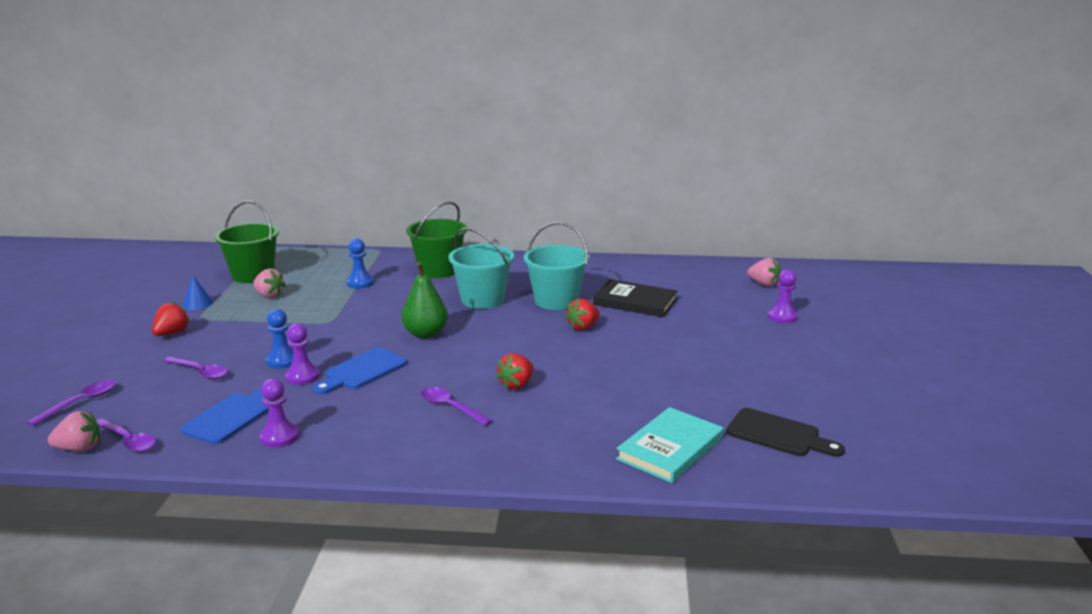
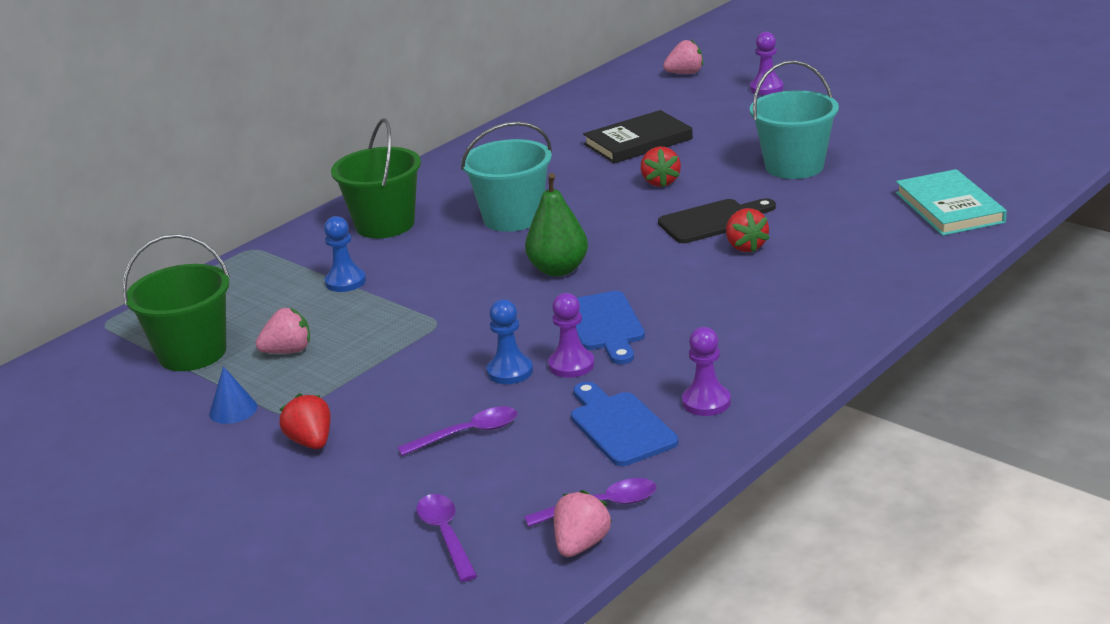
camera: 50 degrees left, 5 degrees up
purple spoon [421,387,492,426] -> none
turquoise bucket [524,222,589,310] -> turquoise bucket moved to [750,60,839,179]
black cutting board [726,408,845,457] -> black cutting board moved to [658,198,776,243]

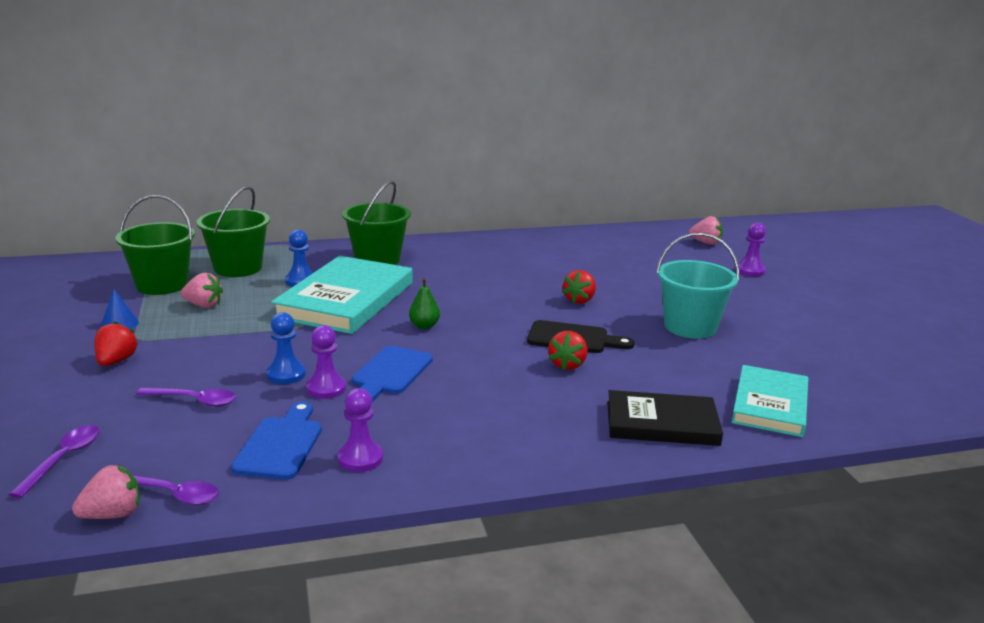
camera: 30 degrees right, 5 degrees down
turquoise bucket [461,122,552,232] -> none
green pear [525,173,588,276] -> green pear [409,278,440,329], size x0.60
black book [583,110,693,164] -> black book moved to [607,390,723,446]
none -> green bucket [196,186,270,277]
none -> turquoise book [271,256,412,334]

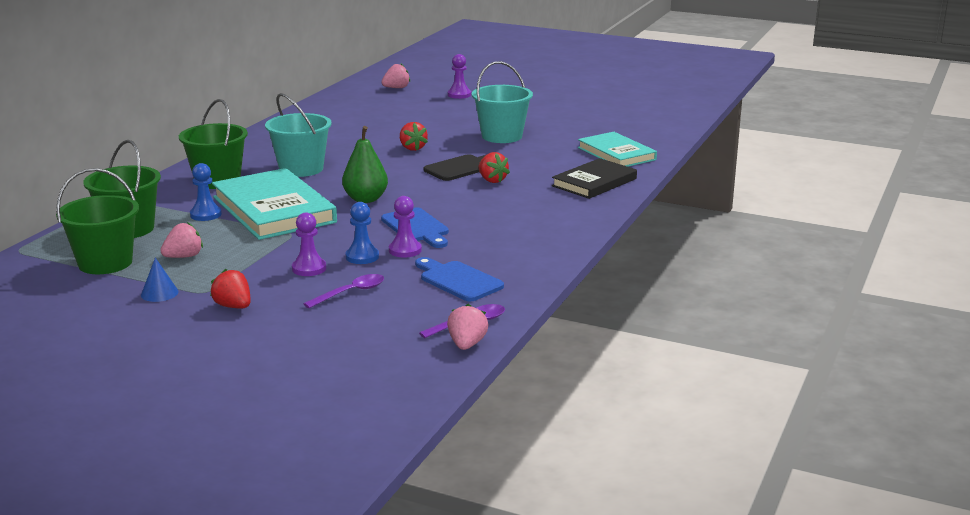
camera: 50 degrees left, 0 degrees up
purple spoon [9,425,100,498] -> none
purple pawn [338,388,383,472] -> purple pawn moved to [292,213,326,276]
green pear [409,278,440,329] -> green pear [342,126,388,203], size x1.66
none -> turquoise bucket [265,93,332,177]

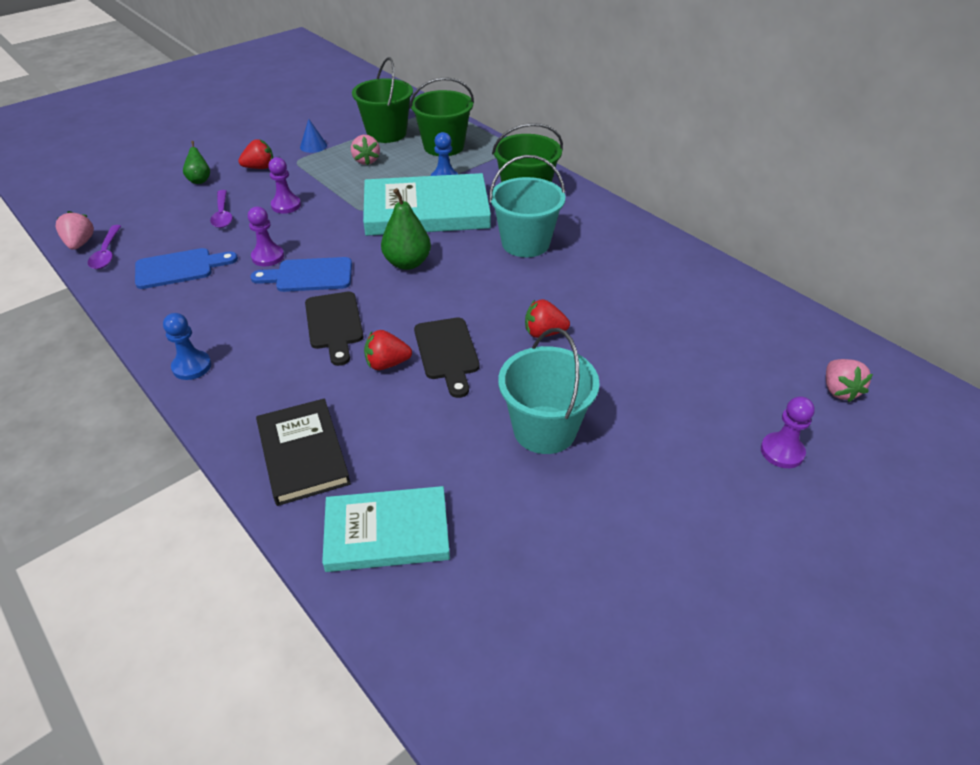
camera: 115 degrees right, 20 degrees up
blue pawn [346,202,379,264] -> blue pawn moved to [163,313,211,380]
pink strawberry [447,304,489,350] -> pink strawberry turned 135 degrees counterclockwise [55,211,94,250]
none -> green pear [183,141,210,184]
none -> black cutting board [305,292,363,366]

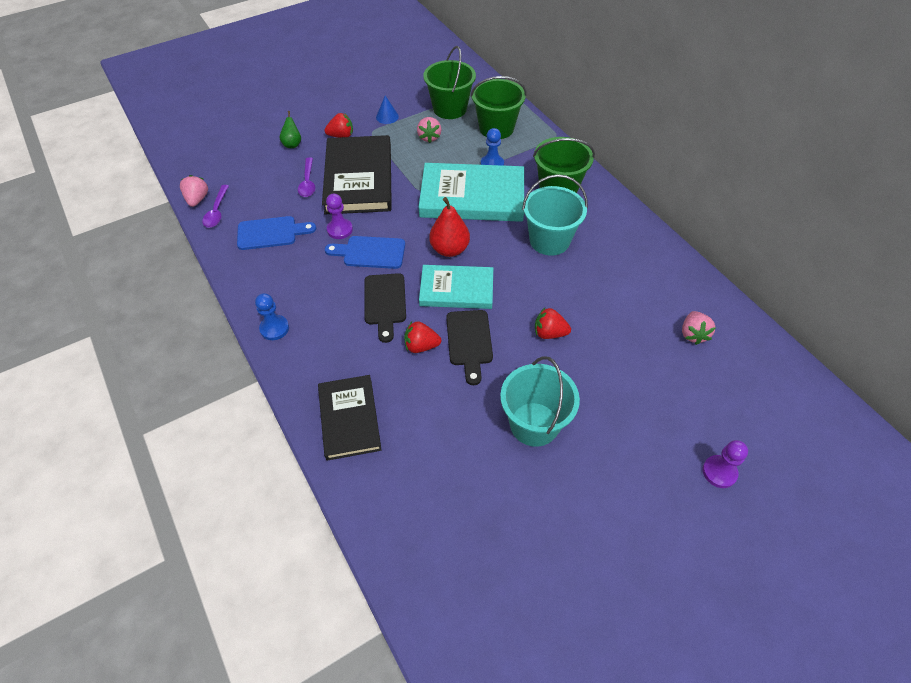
camera: 10 degrees right, 10 degrees up
purple pawn [268,157,301,214] -> black book [322,135,392,214]
turquoise book [322,486,450,572] -> turquoise book moved to [419,265,493,309]
green pear [381,188,431,270] -> red pear [430,197,470,257]
pink strawberry [826,359,873,402] -> pink strawberry moved to [682,311,715,345]

